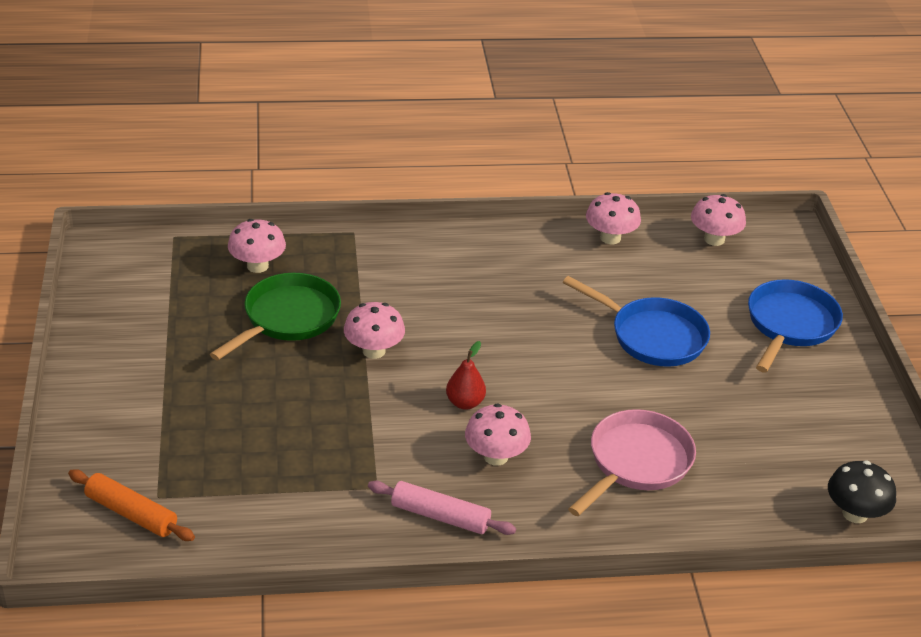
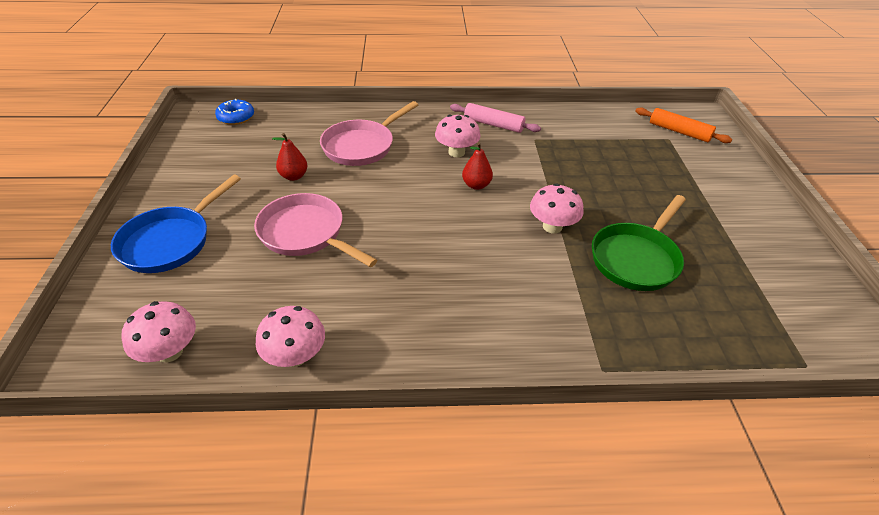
camera: 175 degrees left, 5 degrees up
pink mushroom [228,219,286,273] -> none
blue pan [563,276,710,367] -> pink pan [254,193,377,267]
black mushroom [828,461,896,523] -> blue donut [215,99,254,125]
none -> red pear [272,133,307,181]

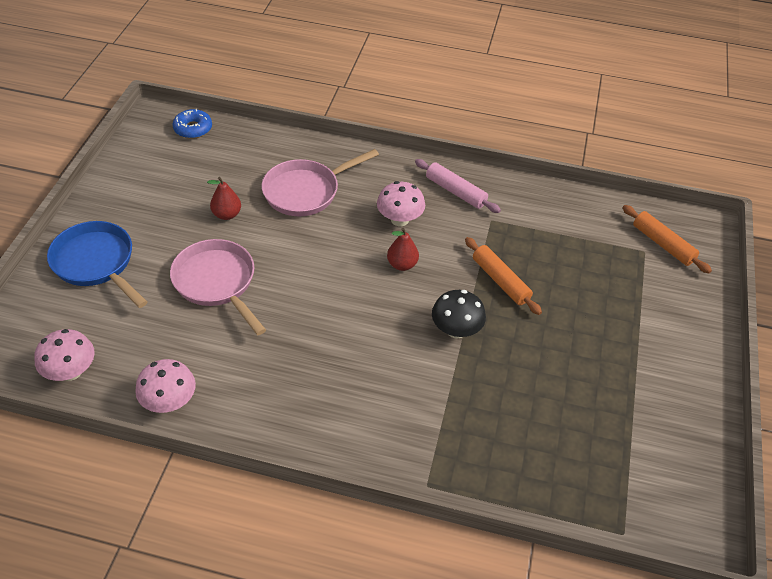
camera: 15 degrees right, 5 degrees up
blue pan [111,175,241,273] -> blue pan turned 90 degrees clockwise [47,221,148,308]
pink mushroom [530,183,584,234] -> black mushroom [432,290,486,338]
green pan [592,195,686,291] -> none
none -> orange rolling pin [465,237,542,315]

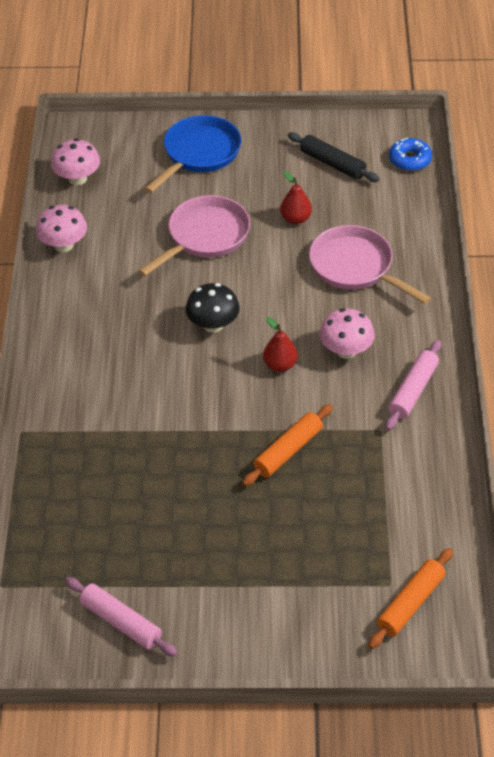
camera: 80 degrees right, 0 degrees up
black mushroom [432,290,486,338] -> black mushroom moved to [186,283,240,333]
none -> pink rolling pin [65,577,178,657]
none -> black rolling pin [288,132,380,182]

